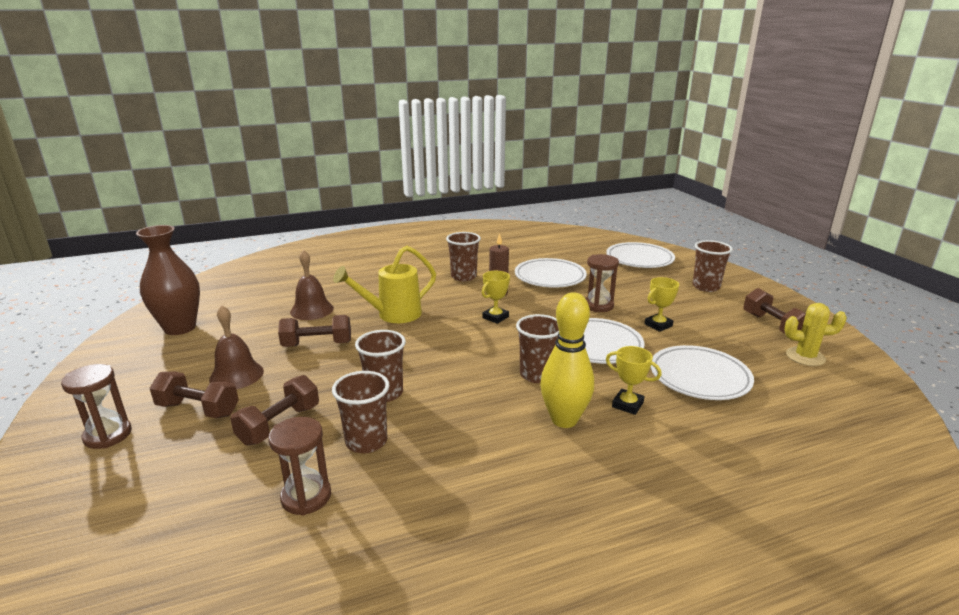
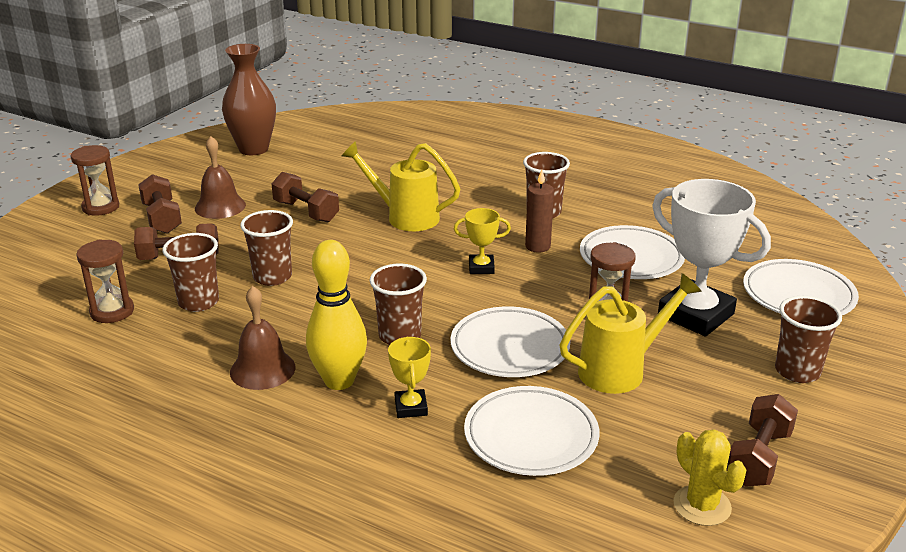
camera: 50 degrees right, 5 degrees up
brown bell [290,250,334,320] -> brown bell moved to [230,286,296,390]
yellow trophy [645,277,679,332] -> yellow watering can [560,273,702,394]
none -> white trophy [652,179,771,337]

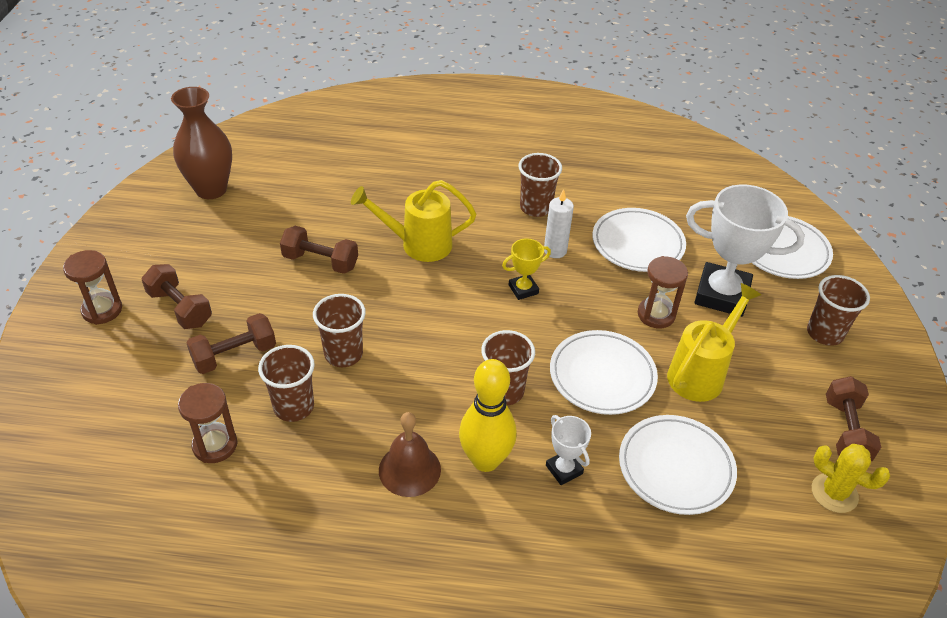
camera: 25 degrees left, 15 degrees up
brown bell [195,136,246,219] -> none
yellow trophy [388,337,431,418] -> white trophy [546,415,591,485]
brown candle [525,170,554,253] -> white candle [544,189,574,258]

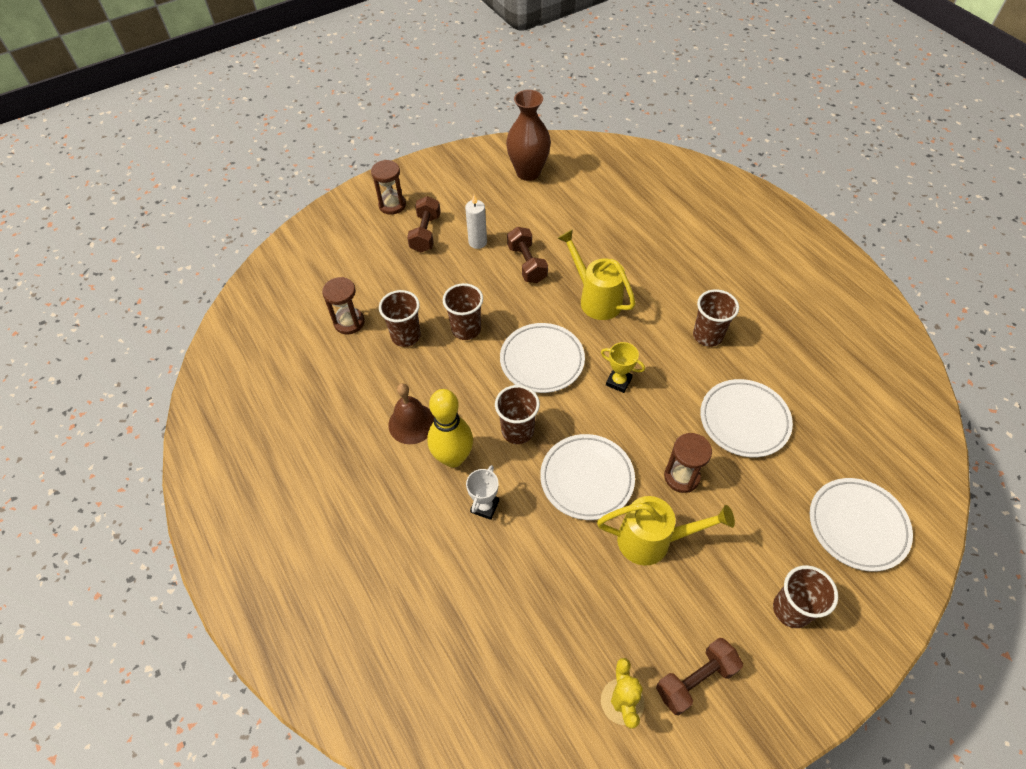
camera: 55 degrees right, 10 degrees up
brown dumbbell [186,313,276,374] -> none
white candle [544,189,574,258] -> white candle moved to [465,195,487,249]
white plate [619,415,737,515] -> white plate moved to [500,323,585,393]
white trophy [686,184,805,317] -> none

